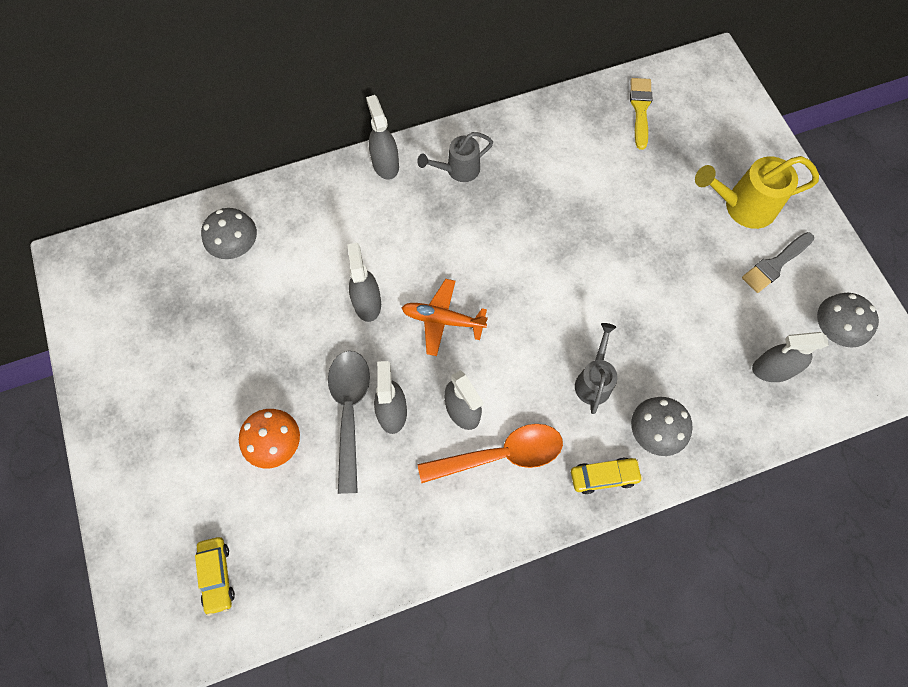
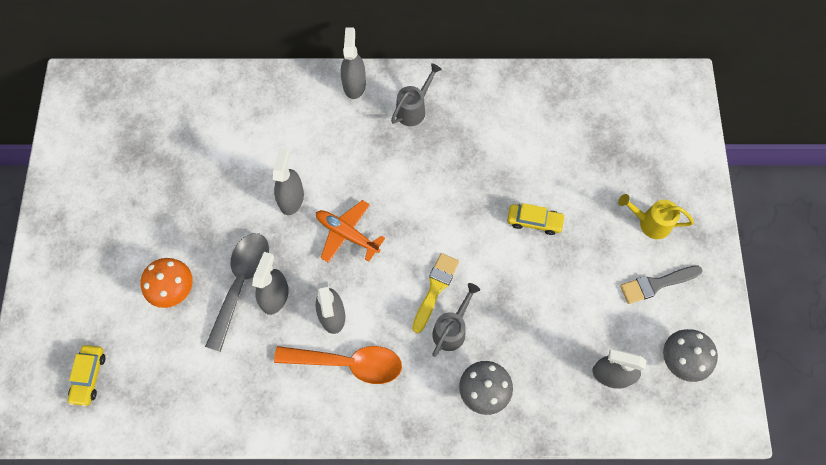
camera: 20 degrees right, 0 degrees up
grey mushroom [201,208,257,259] -> none
grey watering can [417,132,493,182] -> grey watering can turned 135 degrees clockwise [391,63,442,126]
yellow car [571,457,643,494] -> yellow car moved to [507,203,565,235]
yellow brush [630,78,652,150] -> yellow brush moved to [412,253,459,333]
yellow watering can [695,156,819,229] -> yellow watering can [618,194,694,239], size x0.66

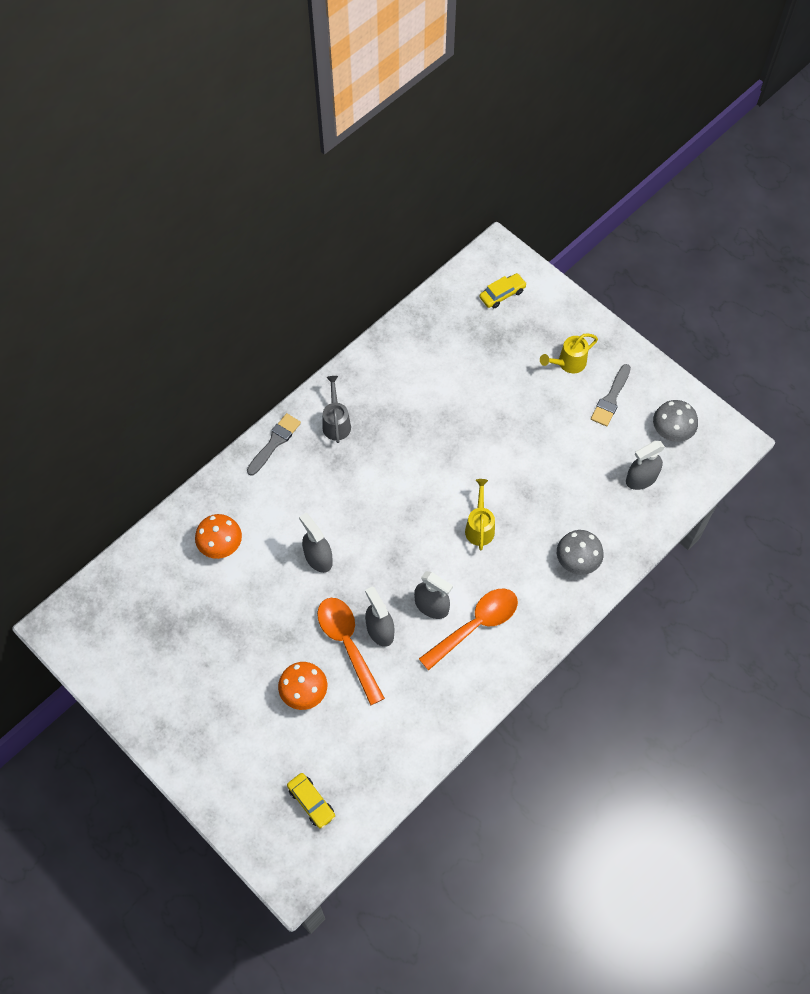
camera: 45 degrees left, 5 degrees down
grey spoon [205,233,269,352] -> orange spoon [317,598,385,705]
orange plane [316,200,385,263] -> none
grey spray bottle [341,27,366,99] -> grey brush [247,413,301,476]
yellow brush [412,253,459,333] -> yellow watering can [465,479,495,550]
grey watering can [432,283,480,357] -> none
yellow car [507,203,565,235] -> yellow car moved to [480,273,527,308]
none -> orange mushroom [195,514,242,559]

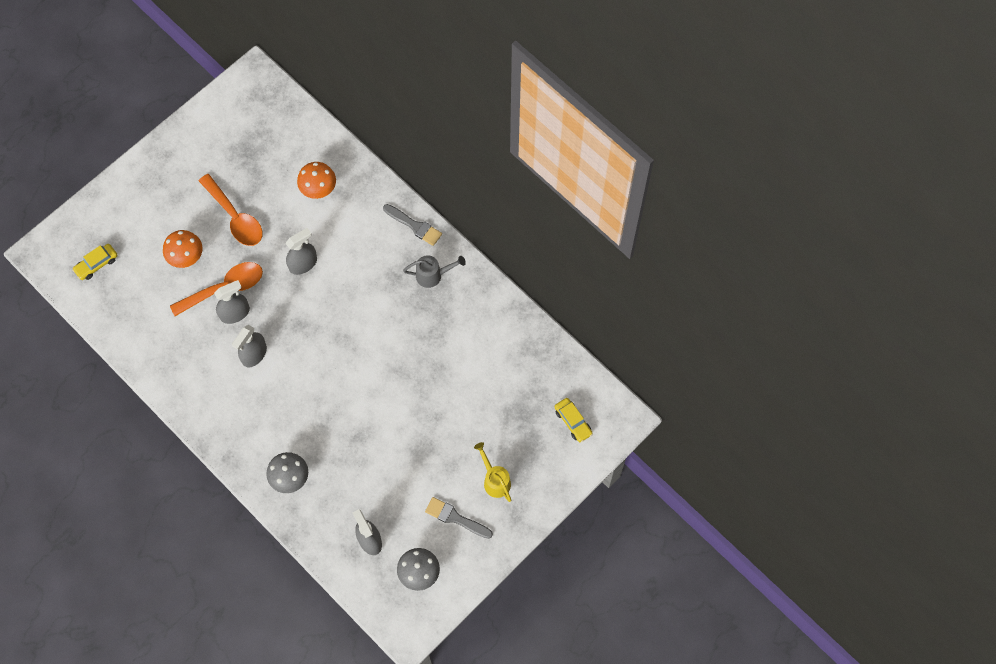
camera: 90 degrees right, 5 degrees up
orange spoon [419,589,518,671] -> orange spoon moved to [199,174,263,246]
yellow watering can [465,479,495,550] -> none

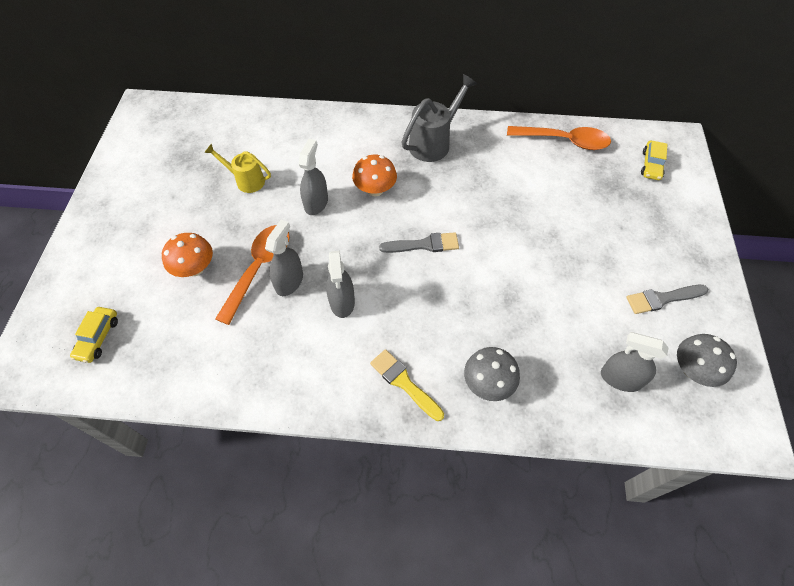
camera: 40 degrees left, 10 degrees down
orange spoon [199,174,263,246] -> orange spoon moved to [507,126,611,150]
orange mushroom [297,162,336,199] -> orange mushroom moved to [352,155,397,196]
grey brush [383,204,442,246] -> grey brush moved to [379,232,459,253]
grey watering can [403,255,466,288] -> grey watering can [401,74,477,162], size x1.53
yellow watering can [474,442,511,502] -> yellow watering can moved to [204,144,271,193]
yellow car [555,398,593,442] -> yellow car turned 90 degrees clockwise [641,141,667,180]
none -> yellow brush [370,349,444,421]

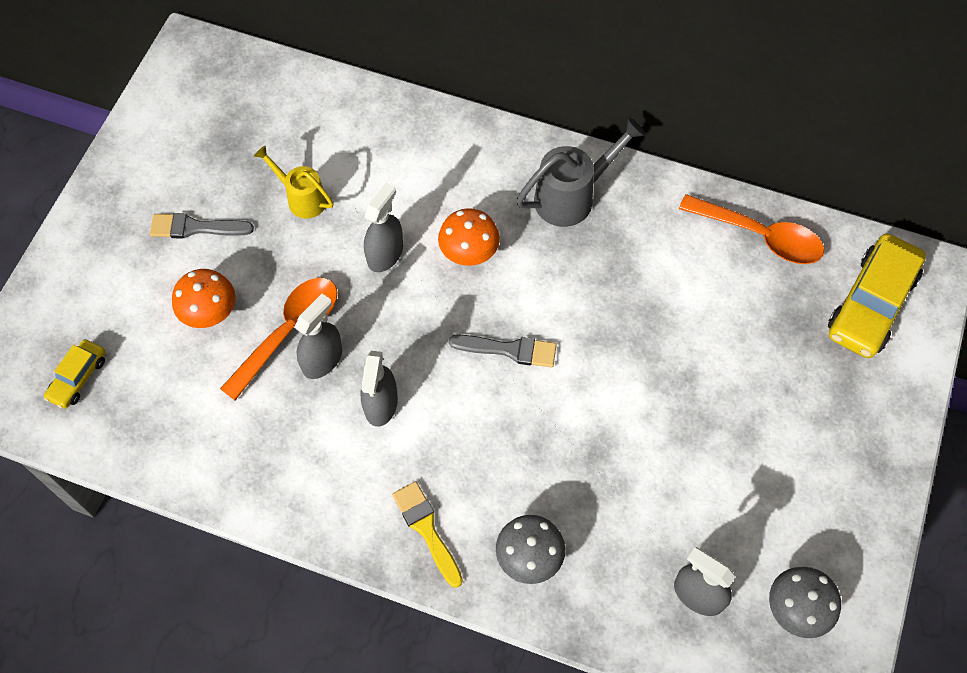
camera: 15 degrees right, 5 degrees up
grey brush [626,285,709,314] -> grey brush moved to [150,213,254,239]
yellow car [641,141,667,180] -> yellow car [828,234,926,358], size x1.92

